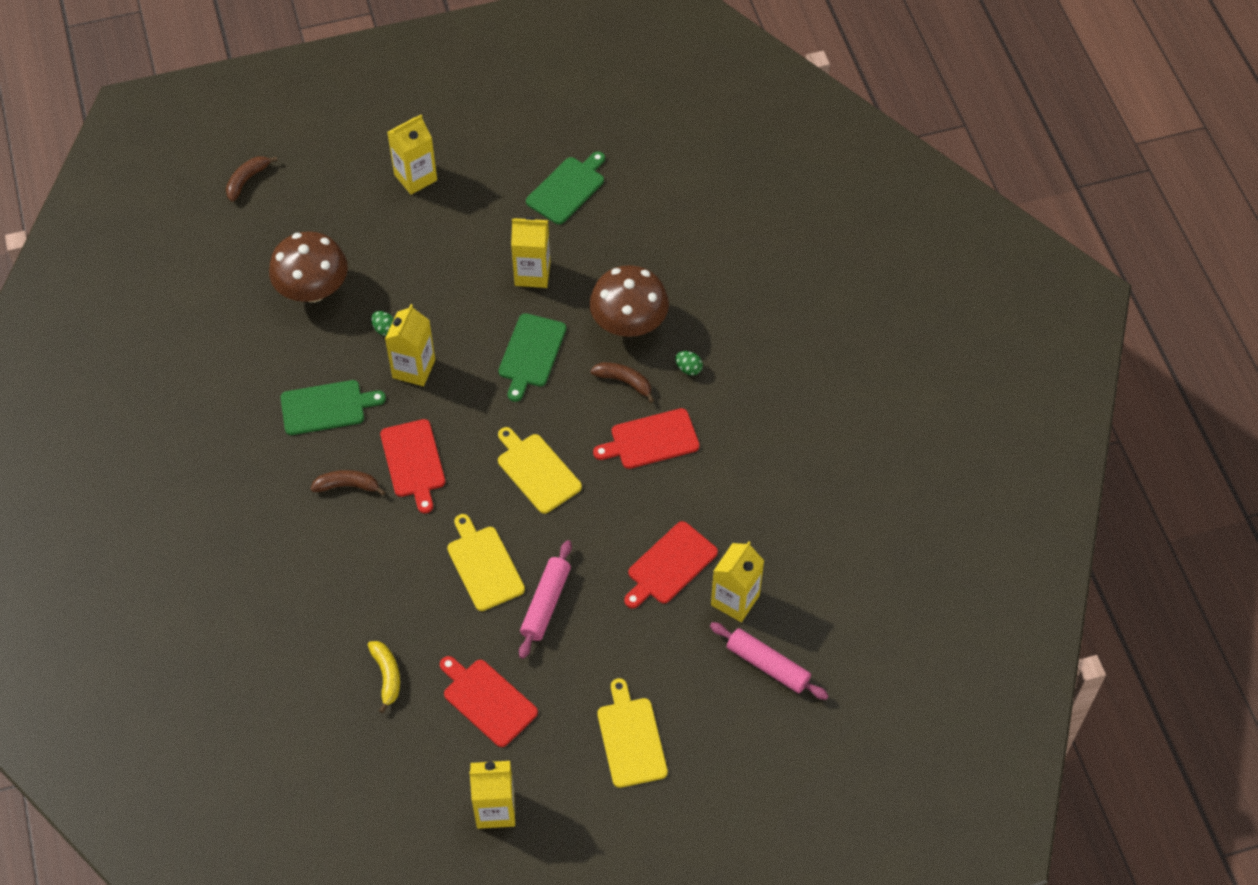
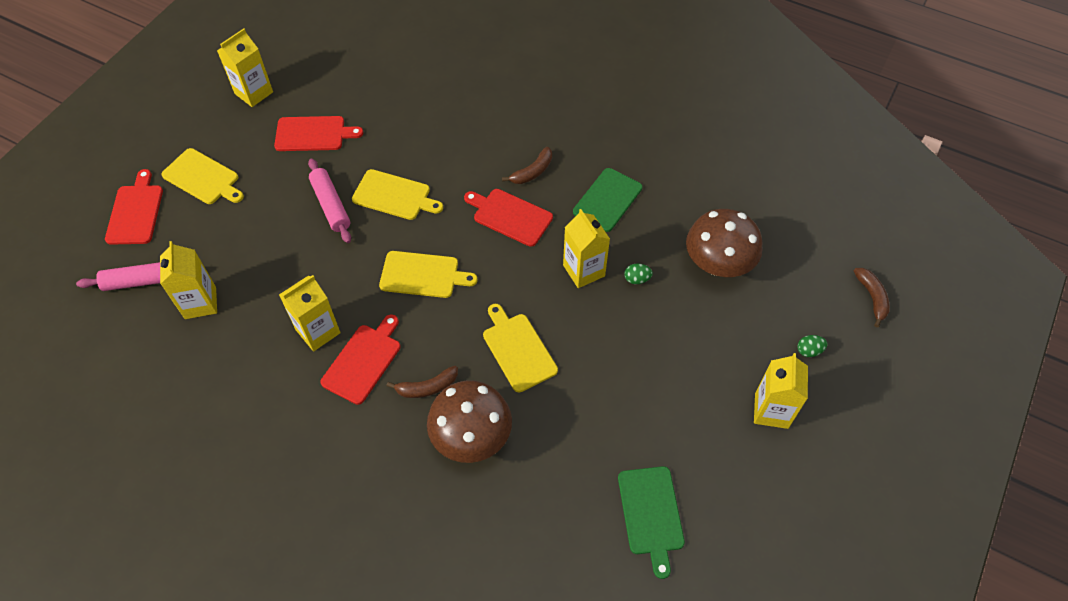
camera: 135 degrees right, 0 degrees up
yellow banana [368,641,400,713] -> none
green cutting board [498,313,566,402] -> yellow cutting board [483,304,558,392]
yellow carton [511,217,550,288] -> yellow carton moved to [279,275,341,351]
red cutting board [624,521,718,608] -> red cutting board moved to [105,169,163,244]
green egg [675,351,703,375] -> green egg moved to [797,335,827,357]

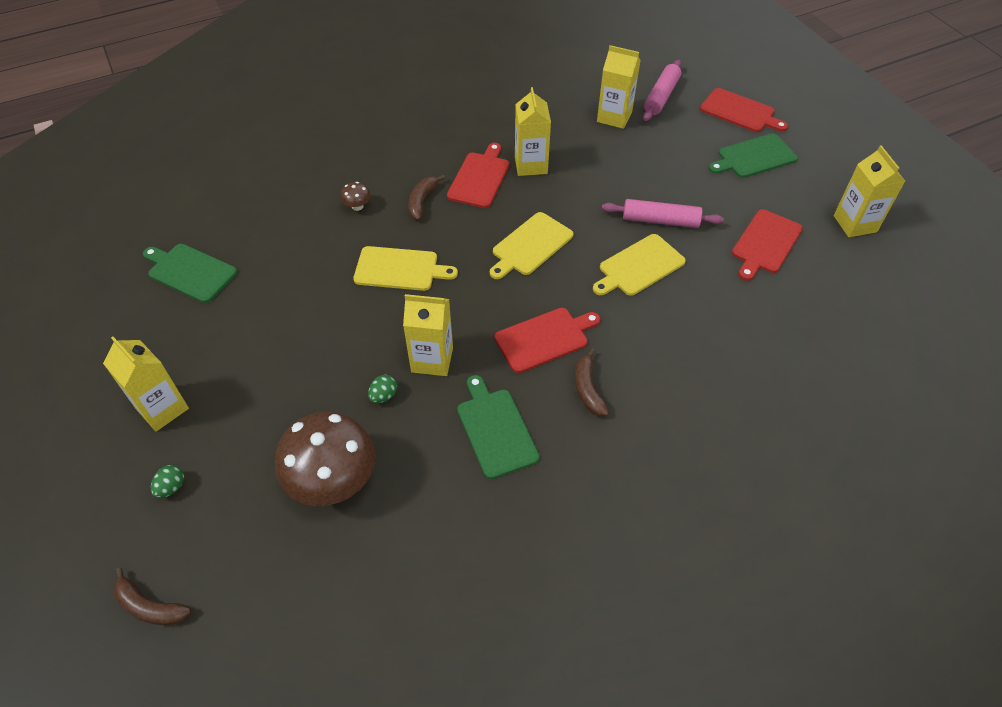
camera: 125 degrees right, 5 degrees down
yellow cutting board [161,148,244,204] -> green cutting board [709,134,798,178]
red cutting board [320,314,401,405] -> red cutting board turned 135 degrees counterclockwise [447,143,509,208]
brown mushroom [427,380,512,463] -> brown mushroom [340,182,371,211], size x0.41

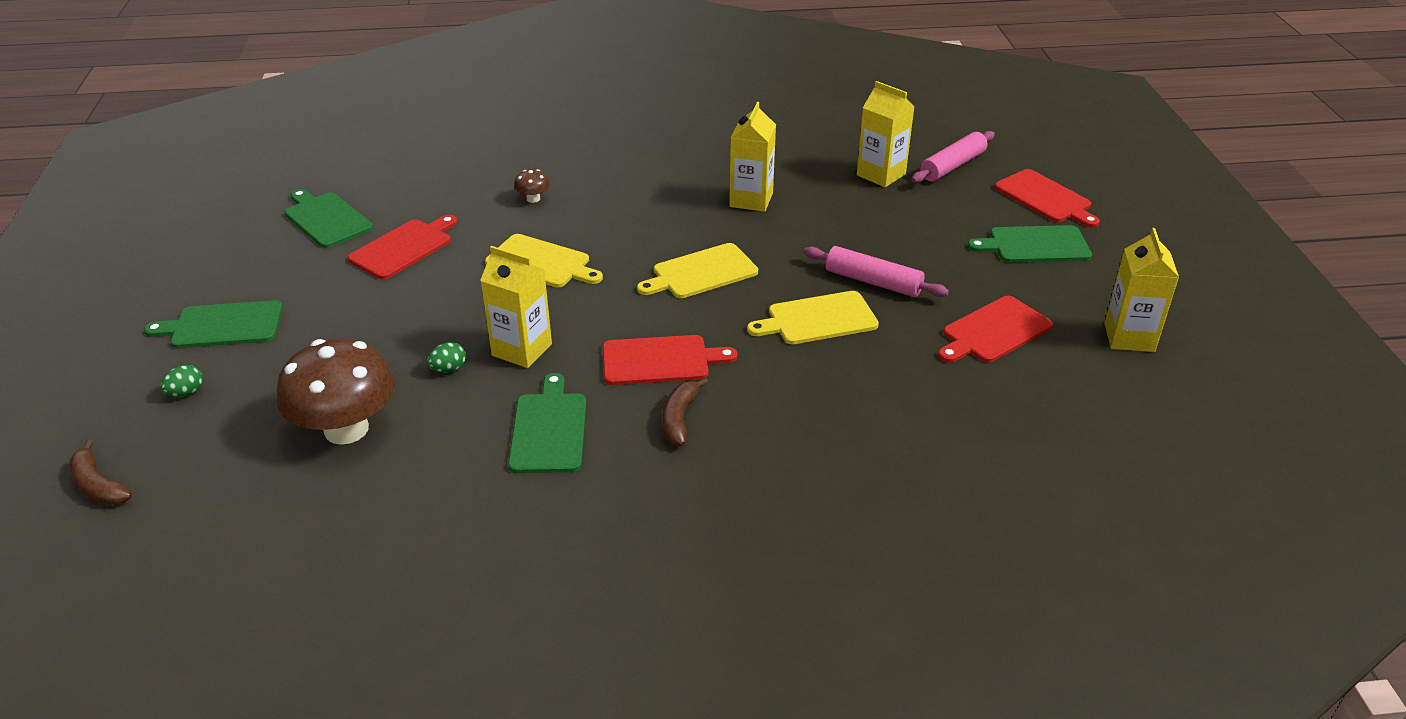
camera: 20 degrees right, 15 degrees down
yellow carton [103,337,189,431] -> green cutting board [144,300,283,348]
brown banana [408,175,445,220] -> none
red cutting board [447,143,509,208] -> red cutting board moved to [348,215,457,279]

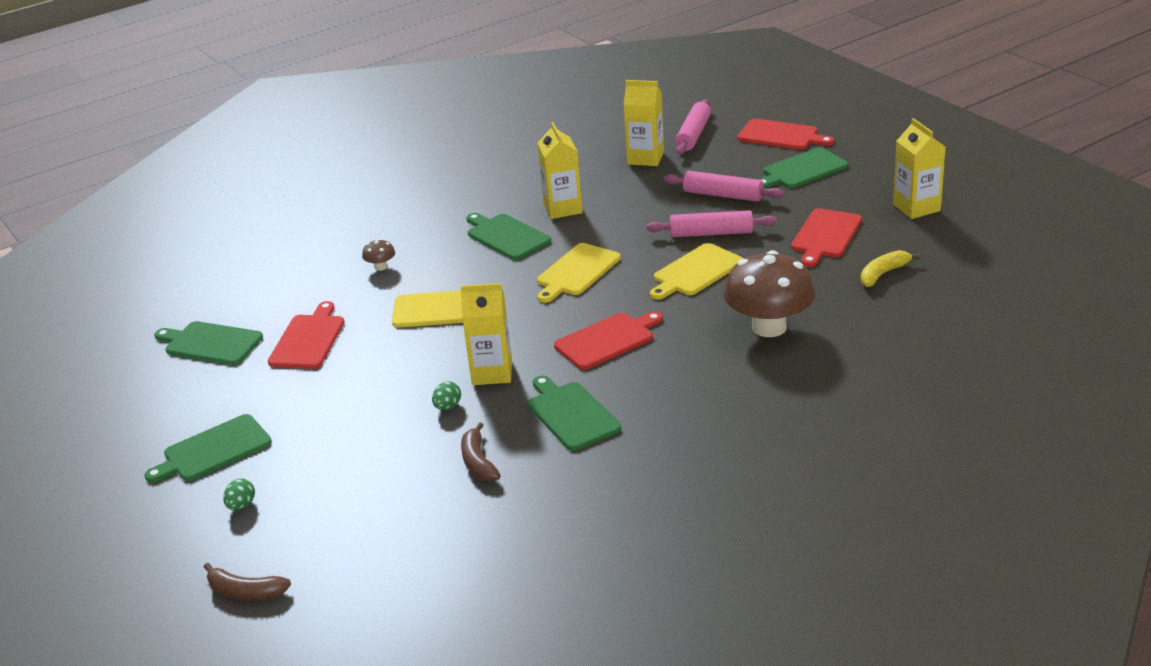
camera: 25 degrees left, 5 degrees down
brown mushroom [277,339,395,445] -> brown mushroom moved to [724,250,816,337]
brown banana [662,377,708,446] -> brown banana moved to [461,422,500,481]
none -> green cutting board [466,213,551,260]
none -> pink rolling pin [664,171,784,202]
none -> yellow banana [861,250,920,287]

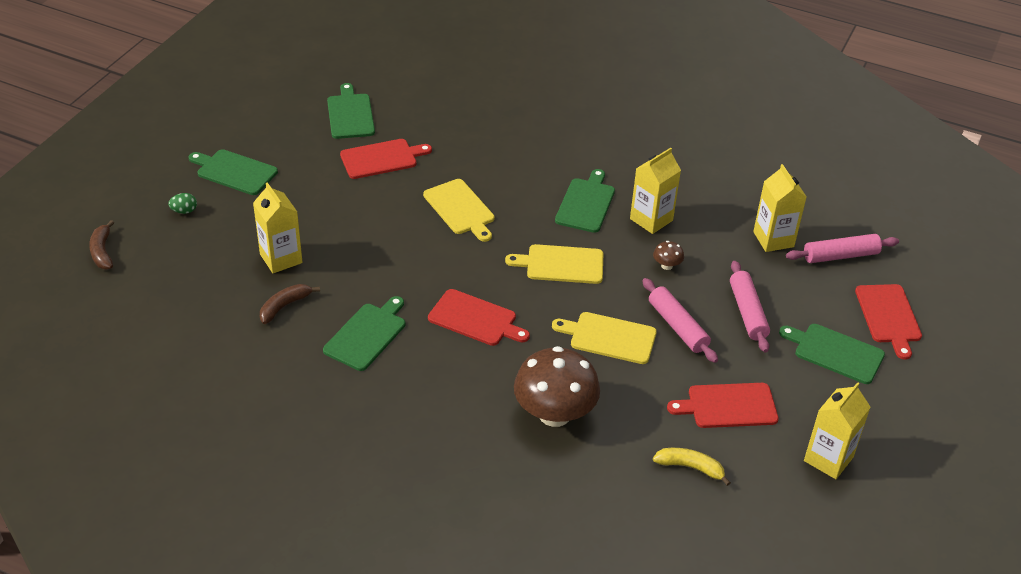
camera: 55 degrees right, 10 degrees up
brown mushroom [362,239,395,271] -> brown mushroom moved to [653,241,684,270]
green egg [432,381,461,410] -> none
yellow carton [460,283,512,385] -> yellow carton moved to [253,182,303,273]

